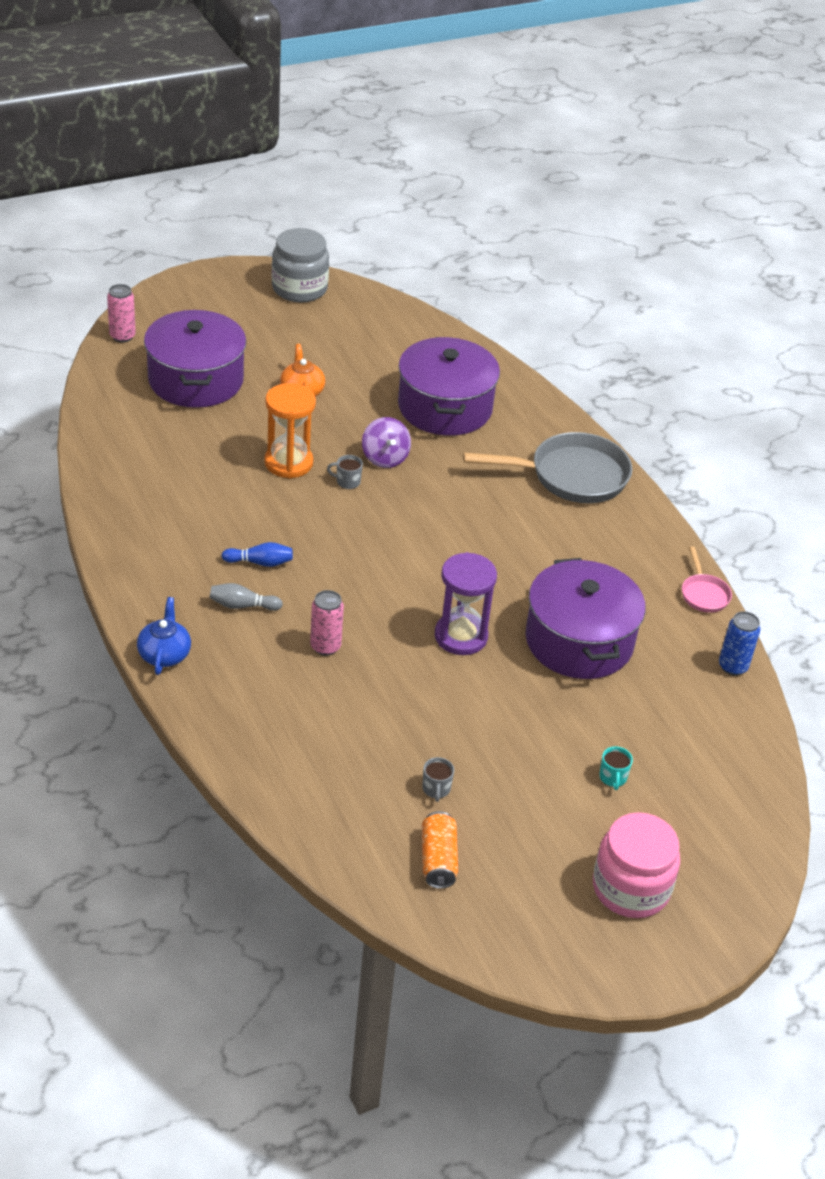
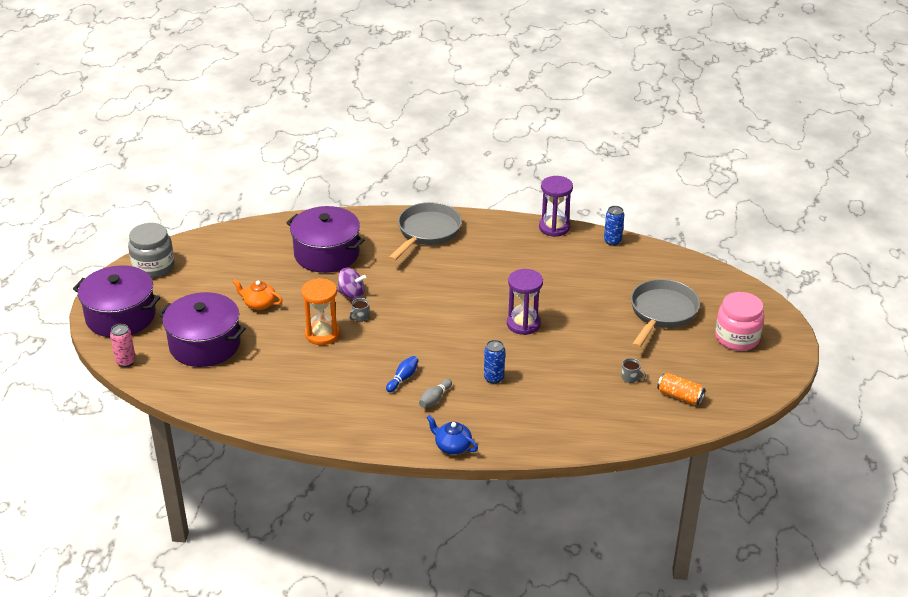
camera: 55 degrees left, 5 degrees down
pink can [310,590,344,656] -> blue can [484,340,505,384]
purple pot [526,558,646,679] -> purple pot moved to [73,265,160,337]
turquoise mug [599,746,633,790] -> grey pan [631,279,700,348]
pink pan [682,546,732,613] -> purple hourglass [539,176,573,237]

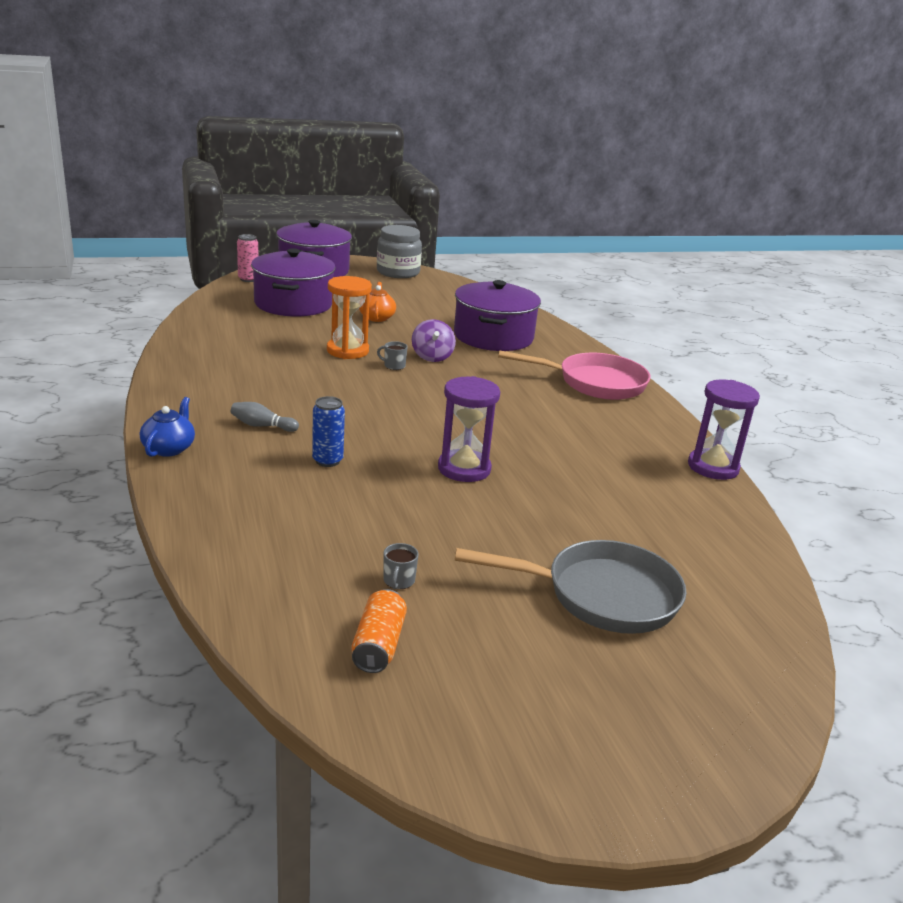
camera: 65 degrees right, 10 degrees down
blue bowling pin [386,356,418,392] -> none
grey pan [388,202,462,261] -> pink pan [498,350,651,400]
blue can [604,206,625,246] -> none
pink jar [715,292,764,351] -> none

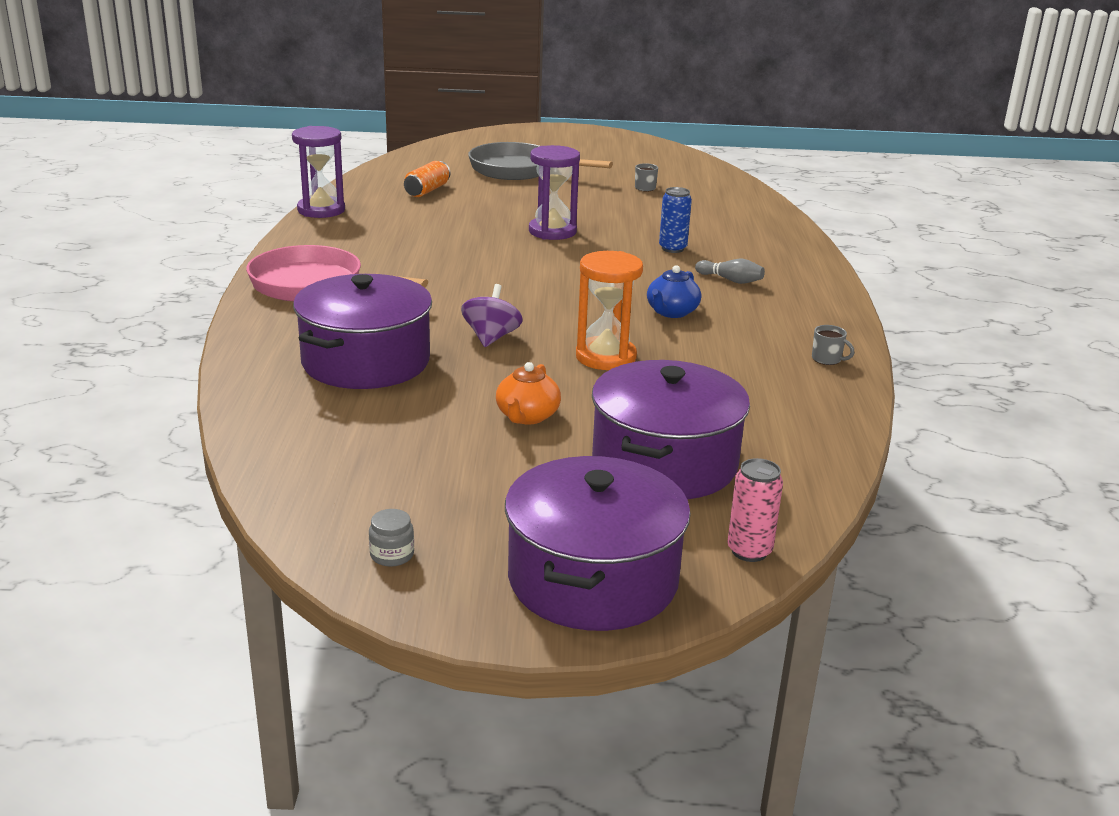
camera: 160 degrees left, 0 degrees up
blue teapot [140,397,195,457] -> blue teapot moved to [647,265,701,318]
orange can [351,589,407,673] -> orange can moved to [404,161,450,197]
grey jar [377,225,422,278] -> grey jar [369,509,414,567], size x0.41
grey mug [377,341,408,370] -> grey mug moved to [812,325,854,365]

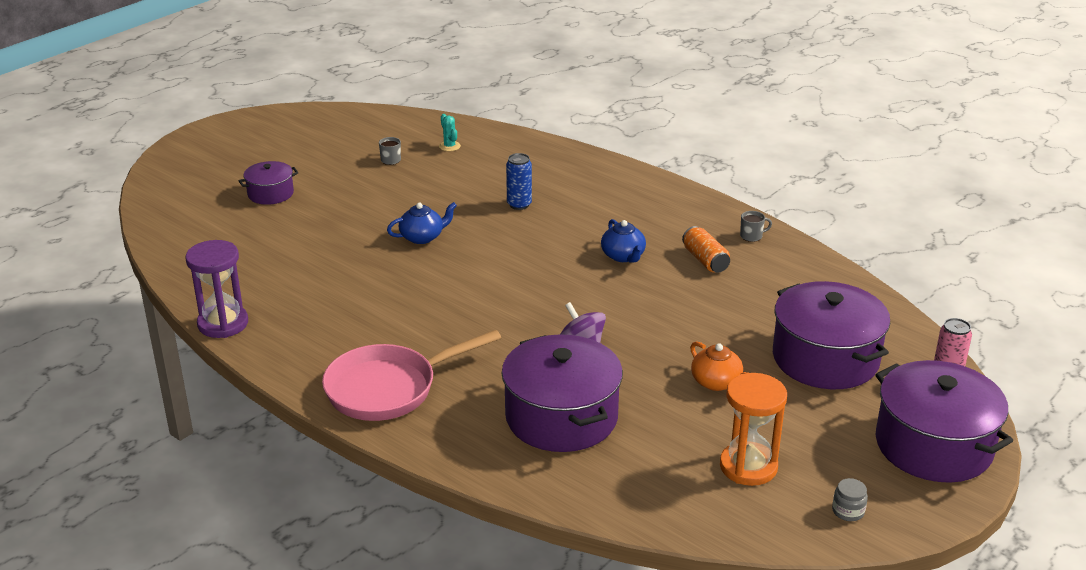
camera: 50 degrees left, 5 degrees up
orange can [404,161,450,197] -> orange can moved to [682,226,730,273]
grey pan [468,142,613,180] -> purple pot [238,161,299,205]
purple hourglass [529,145,580,240] -> blue teapot [387,202,457,244]
orange hourglass [576,251,643,370] -> orange hourglass moved to [720,373,787,486]
grey bowling pin [695,259,765,284] -> none
none -> turquoise cactus [439,114,461,151]

